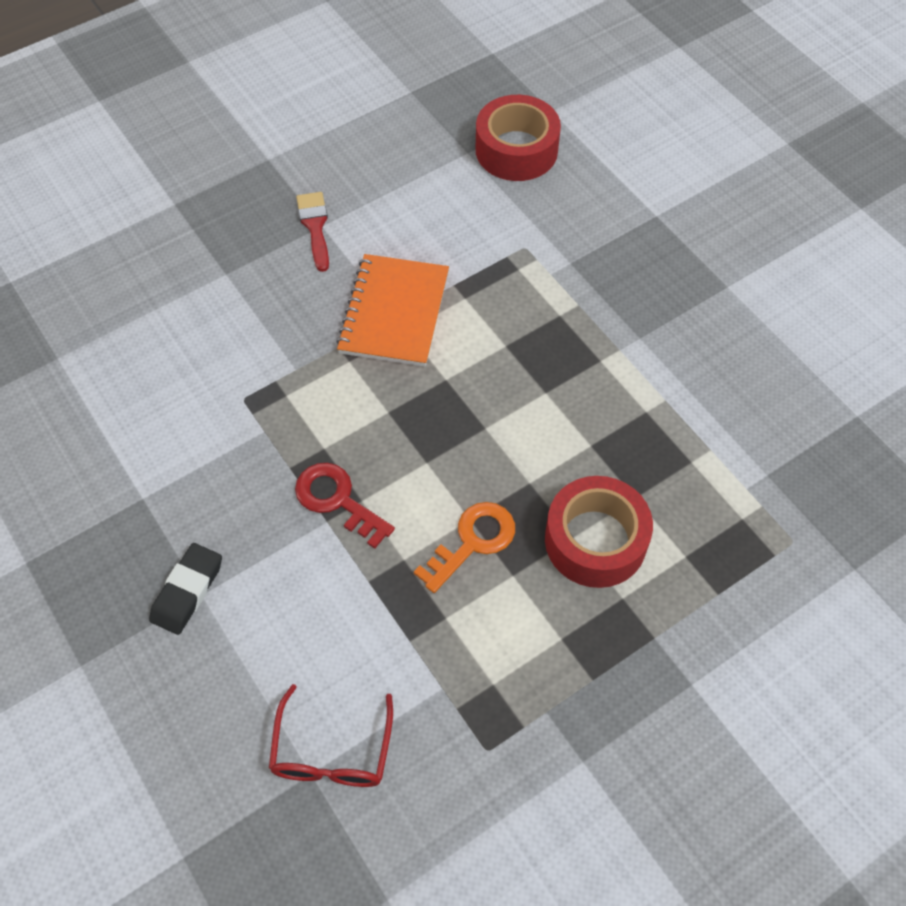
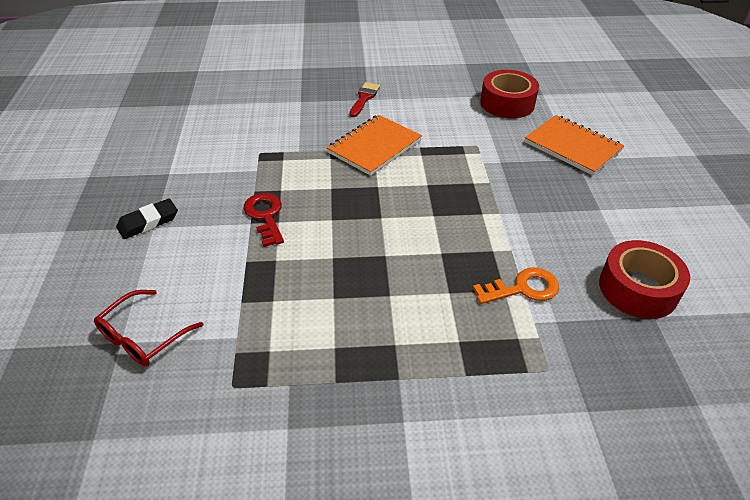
camera: 30 degrees right, 15 degrees down
orange key [414,502,515,593] -> orange key moved to [473,268,559,304]
red tape [545,476,653,588] -> red tape moved to [599,240,690,319]
none -> orange notebook [525,115,624,175]

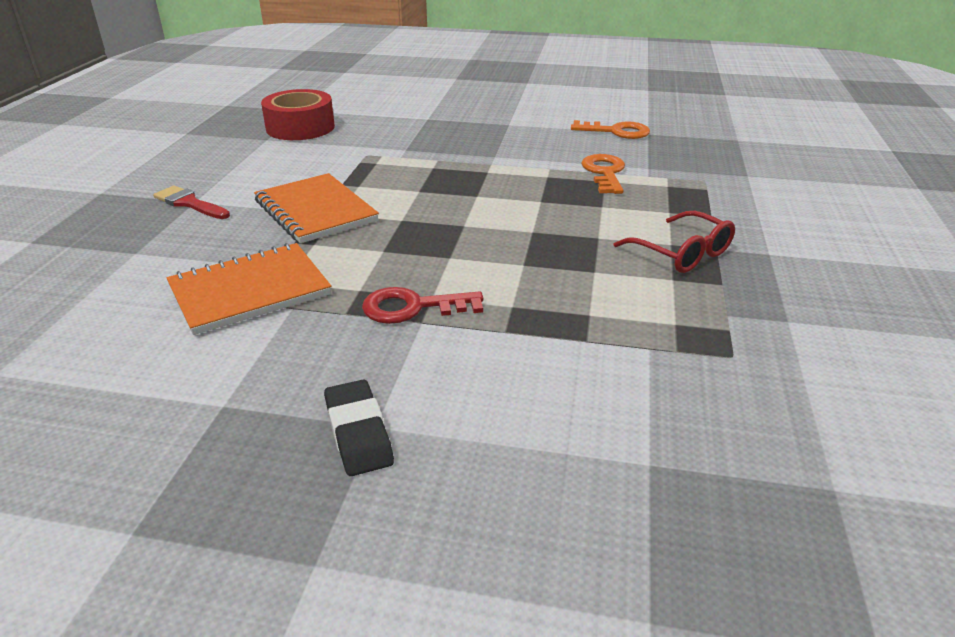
camera: 75 degrees left, 10 degrees down
red glasses [94,290,204,366] -> red glasses moved to [613,211,735,273]
orange notebook [525,115,624,175] -> orange notebook moved to [167,243,331,335]
red tape [599,240,690,319] -> orange key [571,120,650,139]

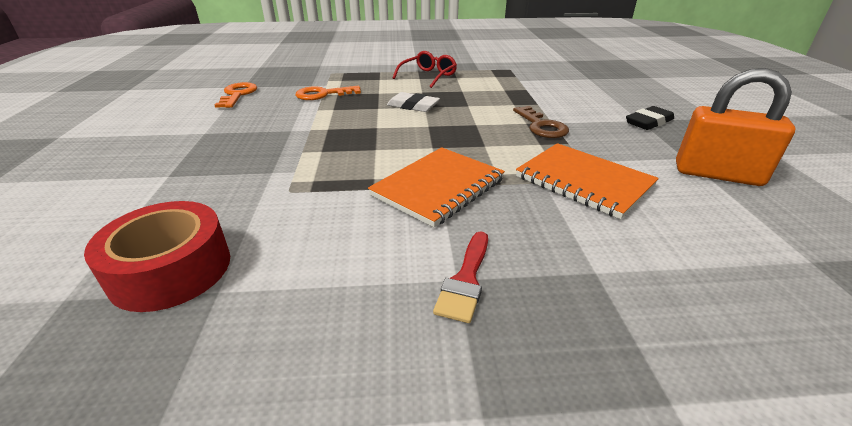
camera: 105 degrees left, 0 degrees up
red key [362,287,483,324] -> brown key [513,106,569,138]
none -> white eraser [387,92,440,112]
none -> orange padlock [676,68,796,186]

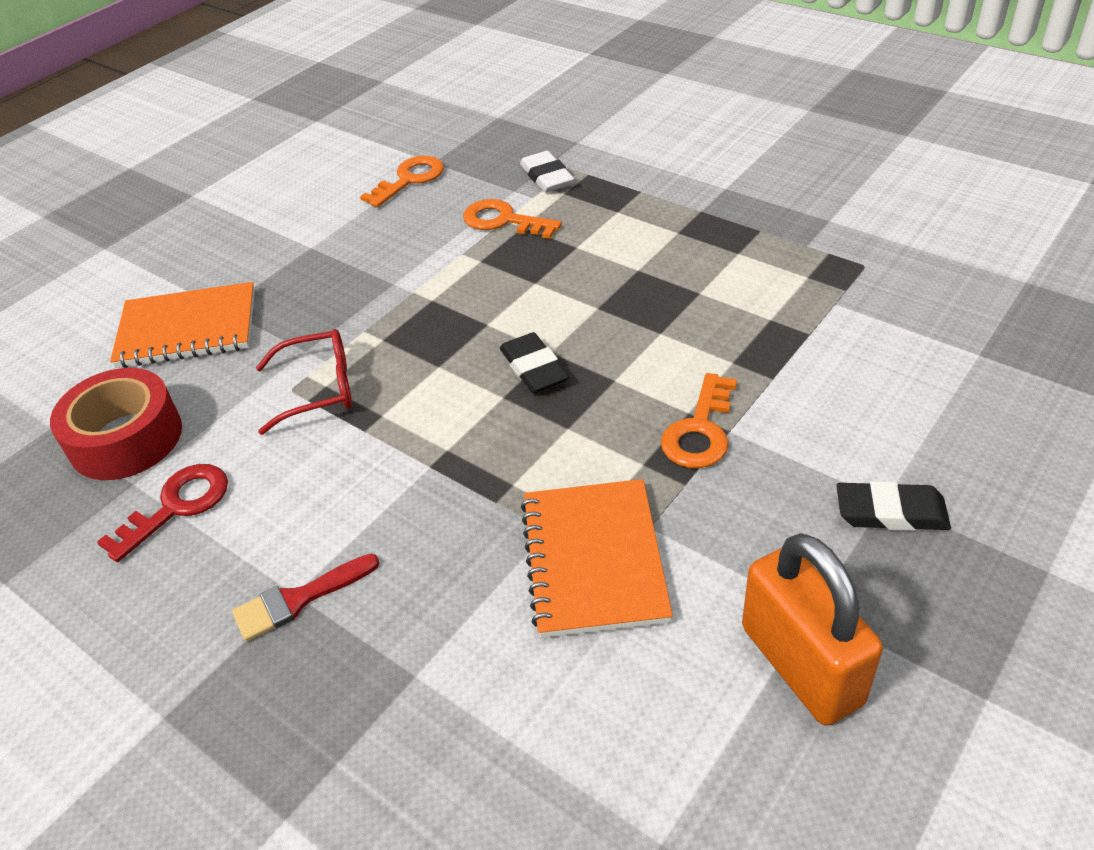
camera: 45 degrees right, 10 degrees up
orange notebook [368,147,505,227] -> orange notebook moved to [110,282,255,368]
white eraser [387,92,440,112] -> white eraser moved to [520,151,574,192]
red glasses [393,51,457,88] -> red glasses moved to [256,329,352,435]
brown key [513,106,569,138] -> orange key [661,373,737,468]
none -> red key [97,464,228,562]
none -> black eraser [500,332,569,393]

